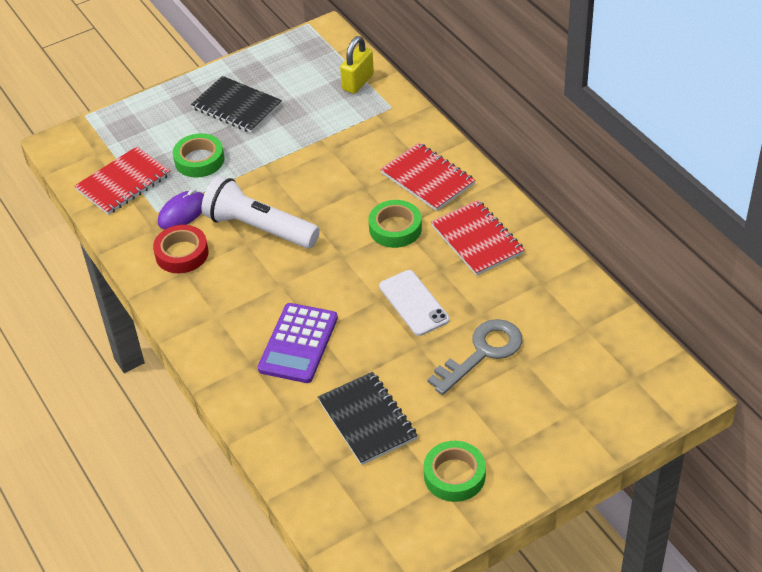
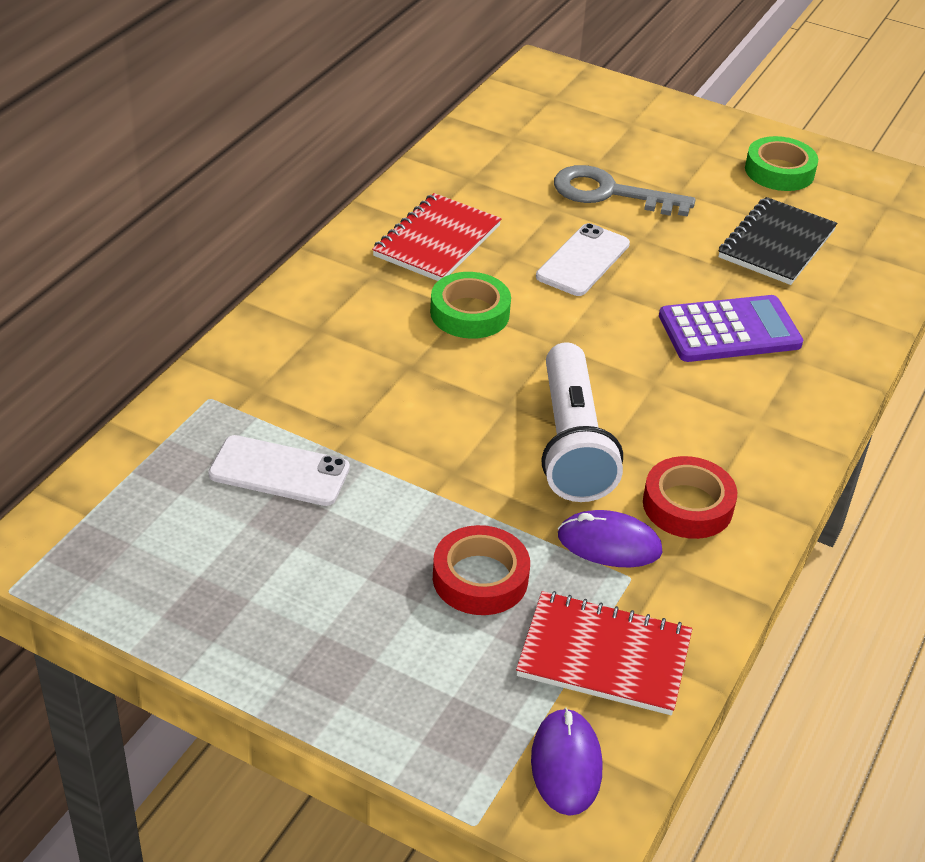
camera: 125 degrees left, 5 degrees down
green tape [173,133,224,178] -> red tape [433,525,530,615]
black notebook [191,76,282,133] -> none
yellow padlock [340,36,374,94] -> none
red notebook [380,143,475,211] -> none
none -> white phone [208,435,350,506]
none -> purple mouse [531,708,602,816]

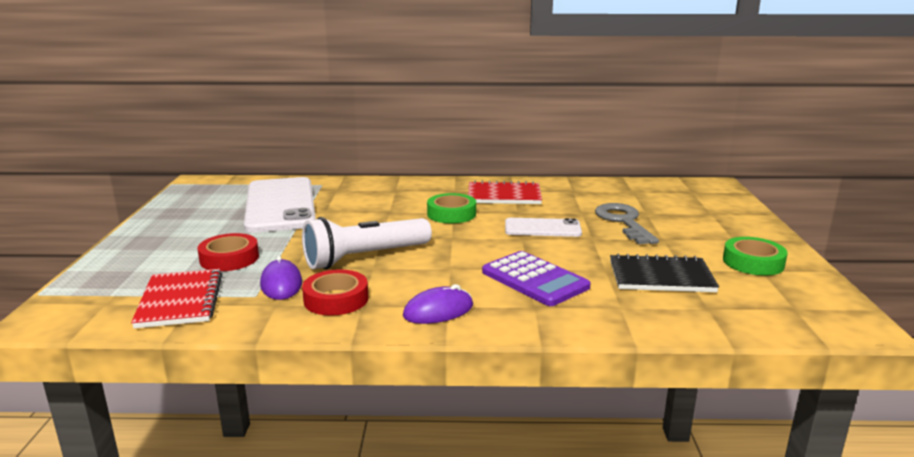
camera: 65 degrees right, 20 degrees down
white phone [208,435,350,506] -> white phone [244,177,316,233], size x1.91
purple mouse [531,708,602,816] -> purple mouse moved to [403,284,473,324]

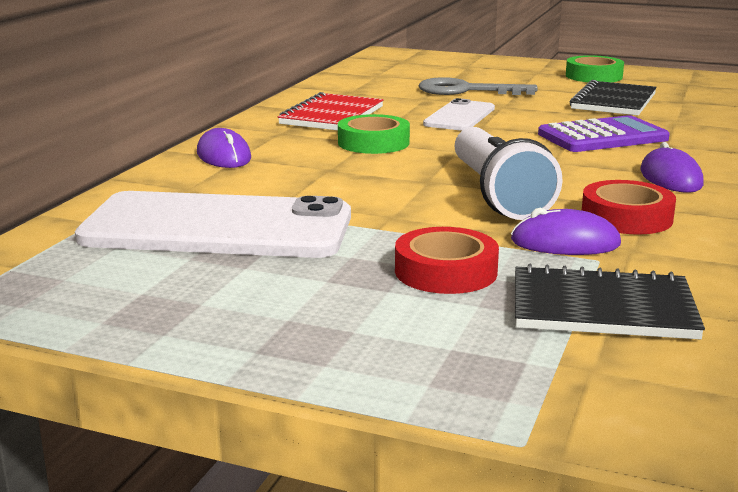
camera: 70 degrees left, 0 degrees up
red notebook [131,269,222,329] -> black notebook [515,264,705,340]
none -> purple mouse [197,128,251,168]

